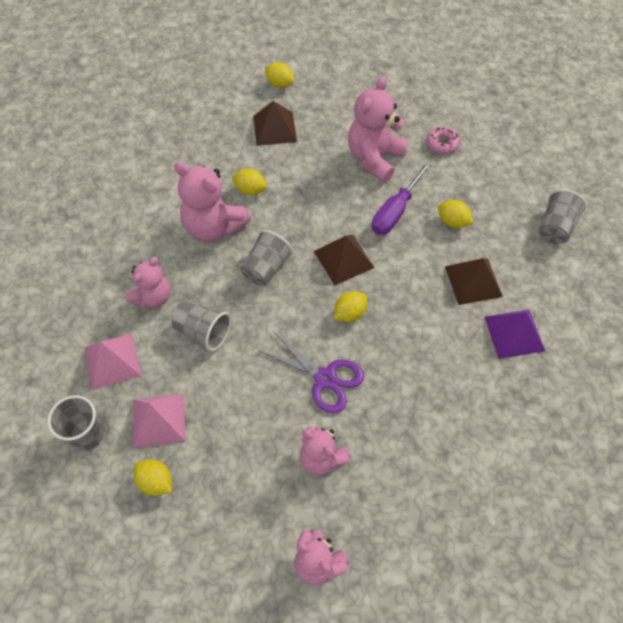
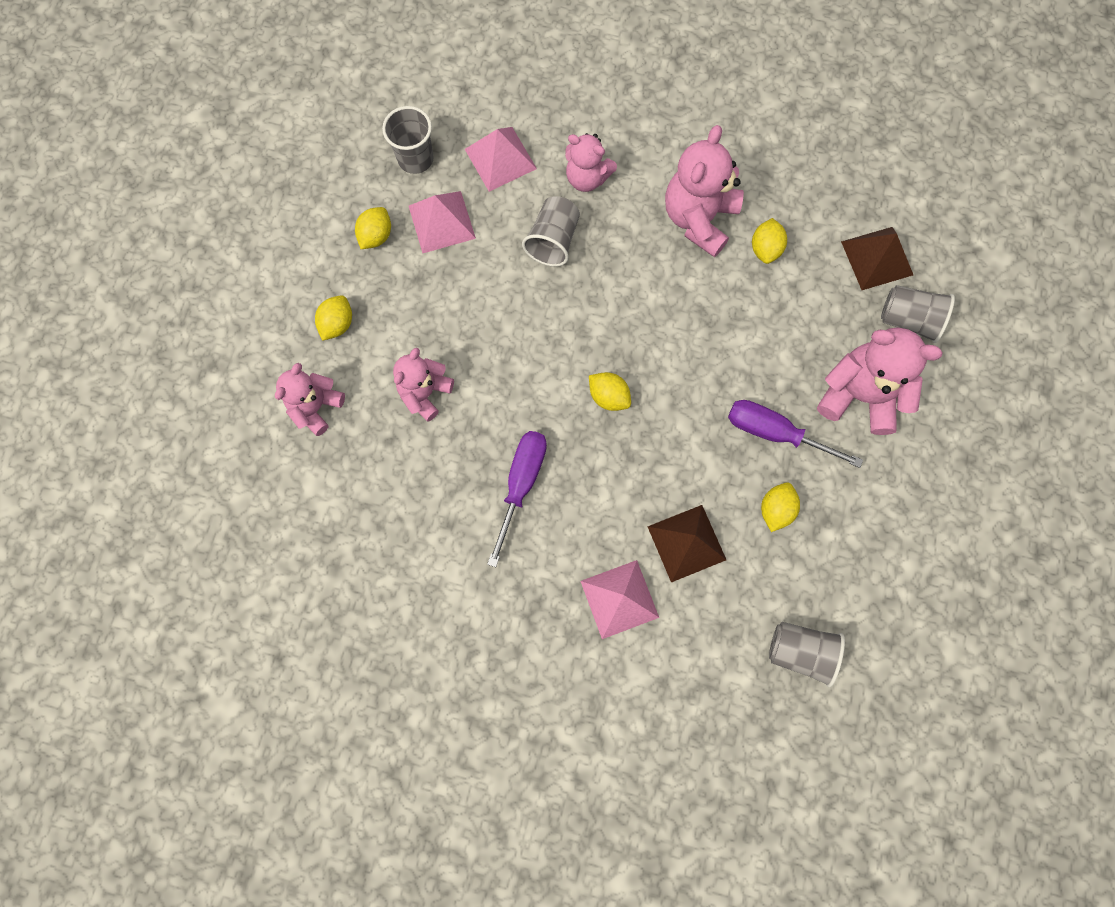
camera: 80 degrees right, 15 degrees up
grey cup [241,230,293,286] -> grey cup moved to [881,285,955,343]
purple scissors [259,331,364,414] -> none
yellow lemon [265,62,295,88] -> yellow lemon moved to [315,295,352,341]
brown pyramid [314,235,374,285] -> none
pink donut [426,127,460,154] -> none
purple pyramid [485,310,545,359] -> pink pyramid [581,560,659,639]
none -> purple screwdriver [487,431,547,567]

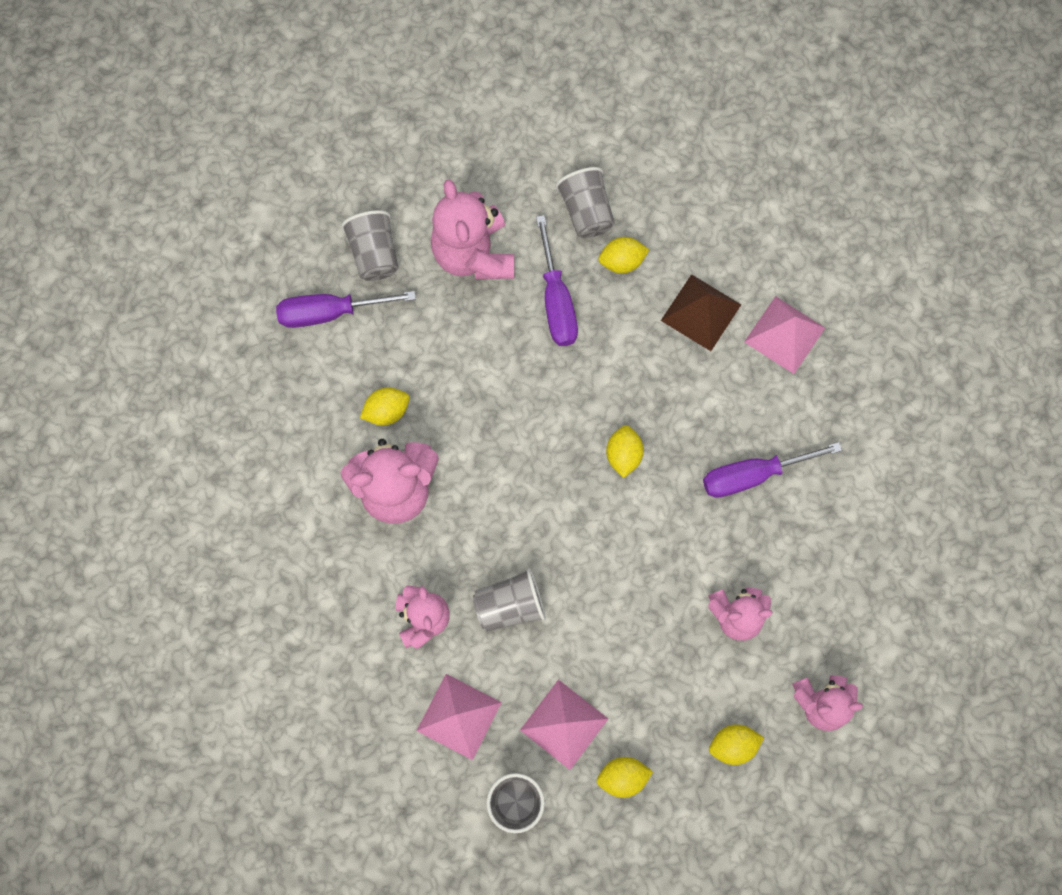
camera: 125 degrees left, 0 degrees up
grey cup [769,622,845,687] -> grey cup moved to [555,167,615,238]
brown pyramid [841,227,913,290] -> purple screwdriver [276,291,416,328]

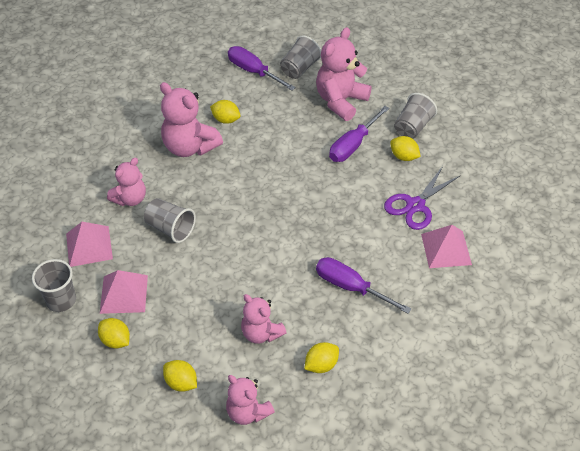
camera: 50 degrees right, 25 degrees down
yellow lemon [606,425,644,478] -> yellow lemon moved to [304,342,339,373]
brown pyramid [661,274,741,351] -> purple scissors [384,166,461,230]

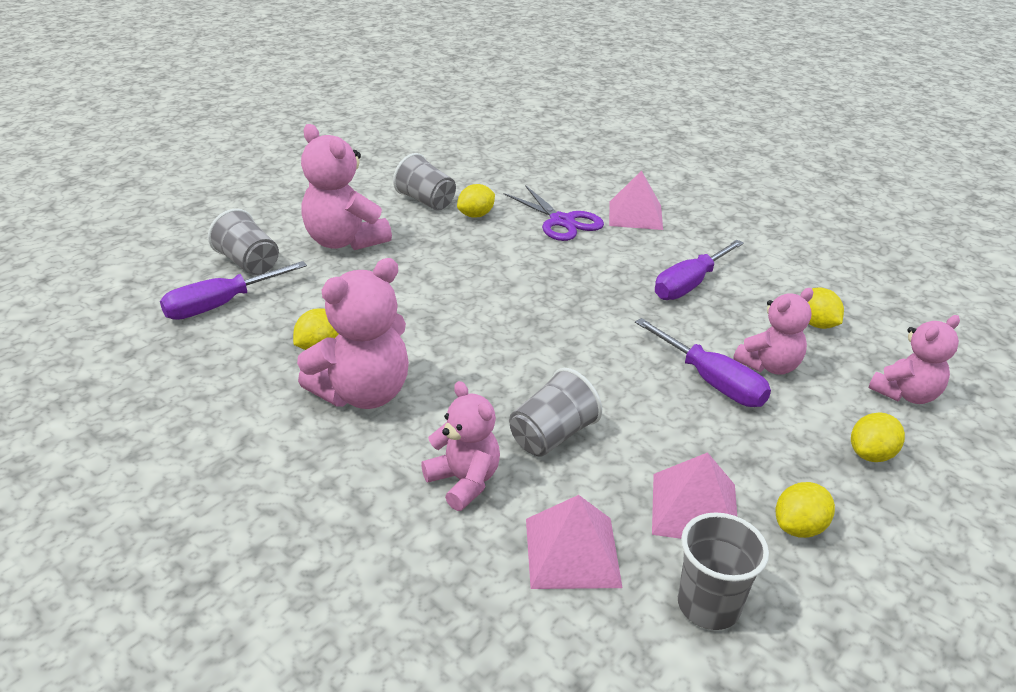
camera: 80 degrees left, 15 degrees down
purple screwdriver [329,106,390,162] -> purple screwdriver moved to [635,318,771,407]

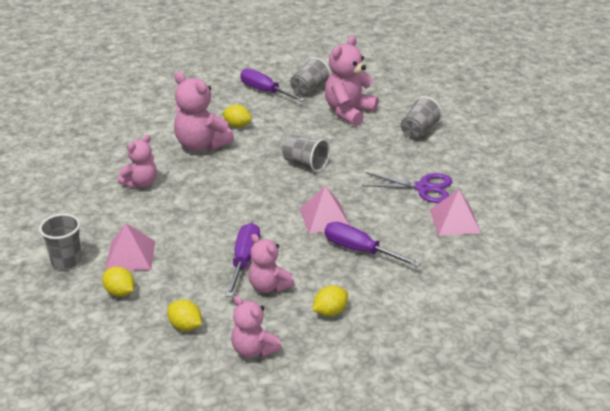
camera: 80 degrees right, 0 degrees up
yellow lemon [457,184,495,218] -> none
purple scissors [503,185,604,241] -> purple scissors turned 120 degrees counterclockwise [362,172,452,203]
grey cup [509,368,602,457] -> grey cup moved to [282,135,330,172]
pink pyramid [526,495,623,589] -> pink pyramid moved to [299,186,350,234]
purple screwdriver [635,318,771,407] -> purple screwdriver turned 150 degrees clockwise [225,223,260,297]

